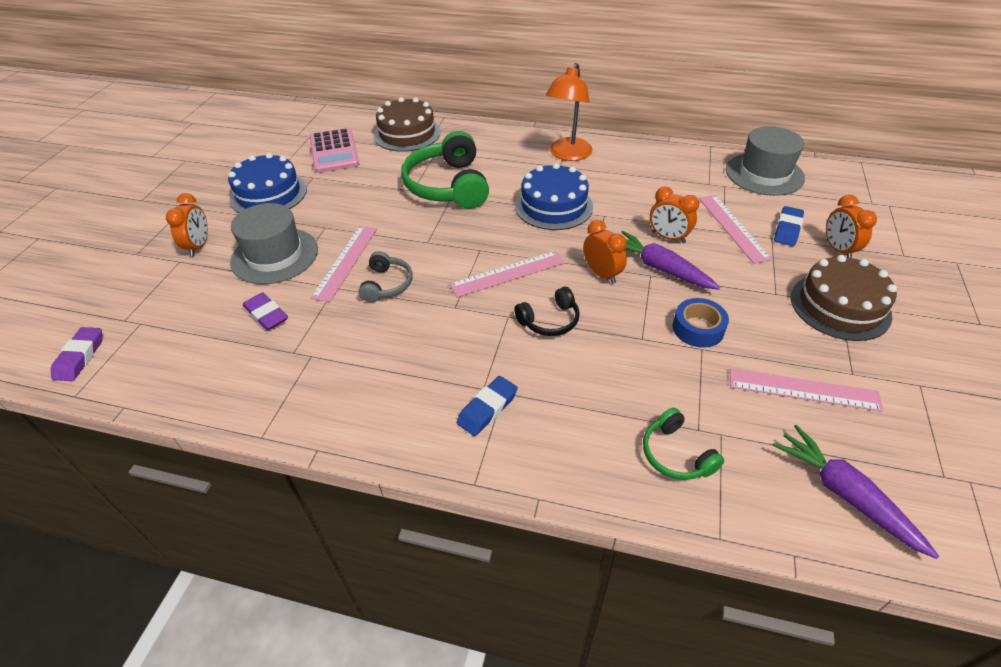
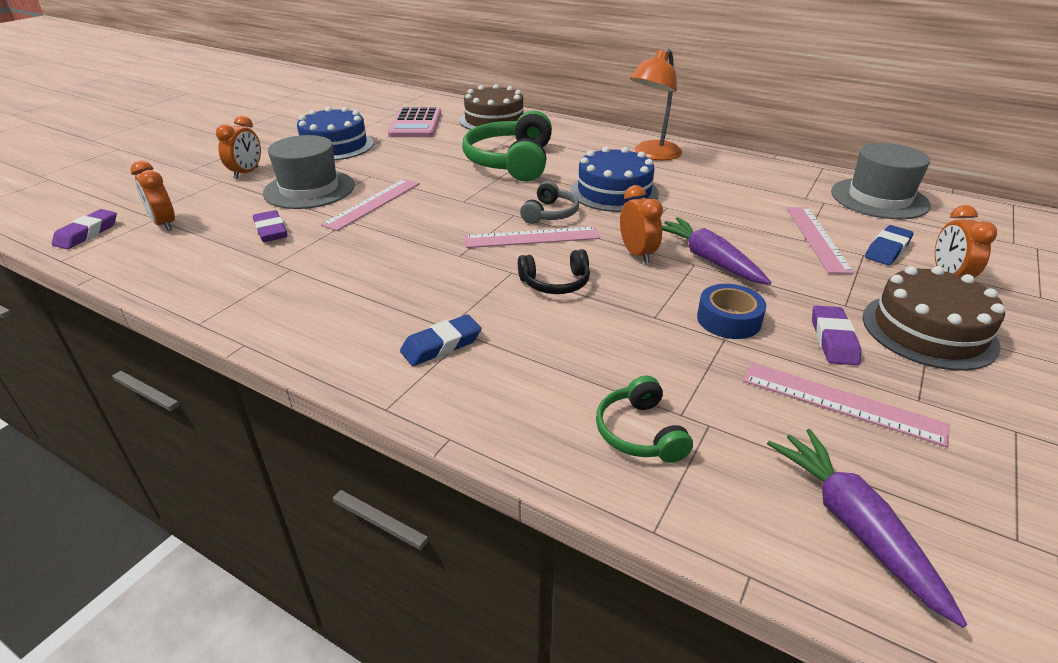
camera: 15 degrees right, 10 degrees down
grey headphones [358,251,413,302] -> grey headphones moved to [520,181,579,224]
orange clock [650,187,699,243] -> orange clock moved to [130,160,175,231]
none -> purple eraser [812,306,861,365]

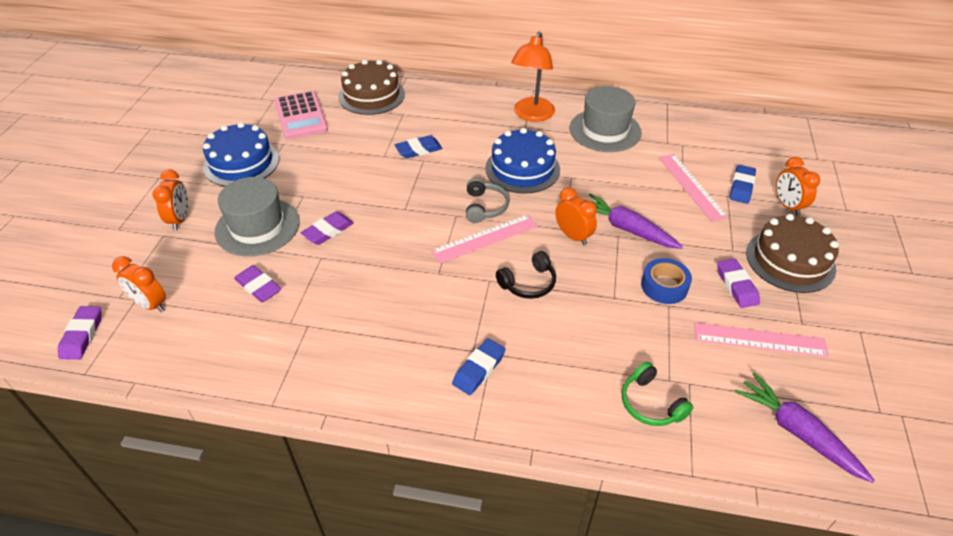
camera: 20 degrees left, 10 degrees up
pink ruler [321,179,420,231] -> purple eraser [301,212,354,245]
green headphones [462,110,552,182] -> blue eraser [395,135,442,158]
grey hat [831,143,931,220] -> grey hat moved to [570,86,642,152]

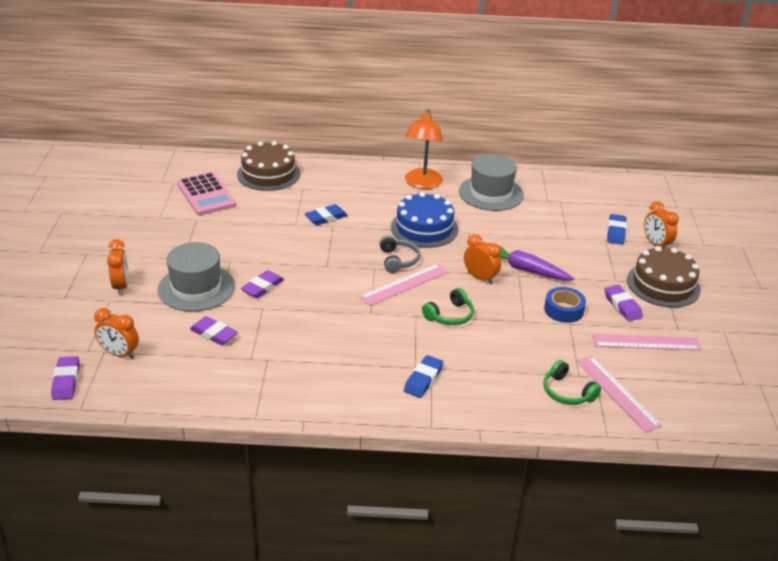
camera: 10 degrees left, 10 degrees down
blue cake [203,122,279,186] -> none
black headphones [496,251,556,299] -> green headphones [422,288,474,325]
pink ruler [659,154,728,222] -> pink ruler moved to [577,356,662,433]
purple carrot [734,372,875,483] -> none

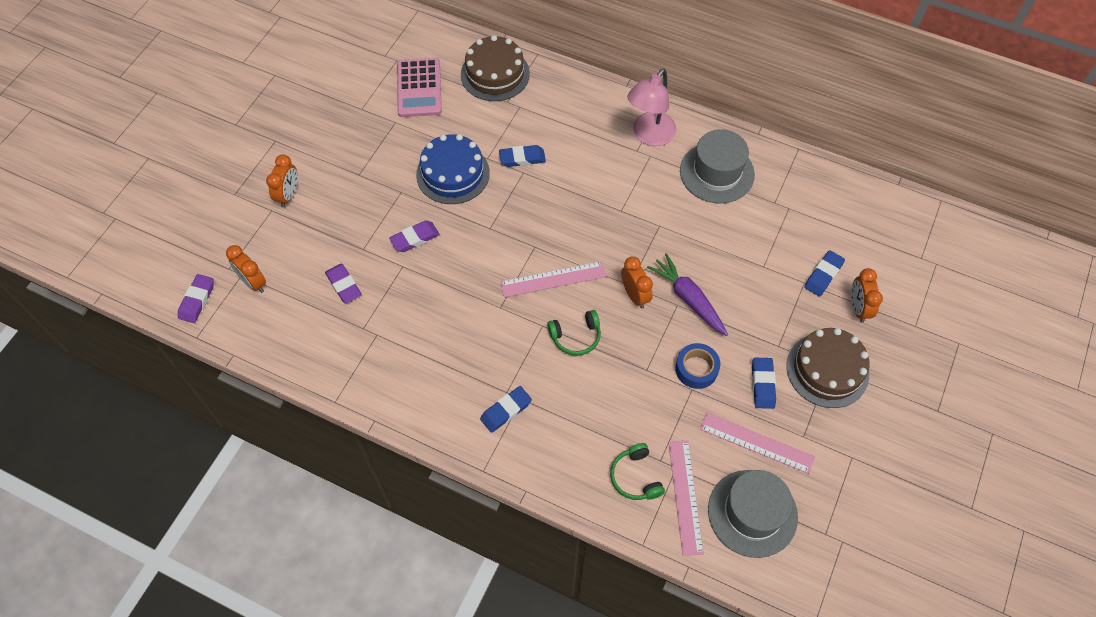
camera: 25 degrees right, 25 degrees up
grey hat [158,242,235,312] -> grey hat moved to [708,470,798,558]
grey headphones [380,235,420,273] -> none
blue cake [391,192,458,248] -> blue cake moved to [416,134,490,204]
orange lamp [405,109,443,189] -> pink lamp [627,68,677,146]
purple eraser [605,285,643,321] -> blue eraser [752,358,776,409]

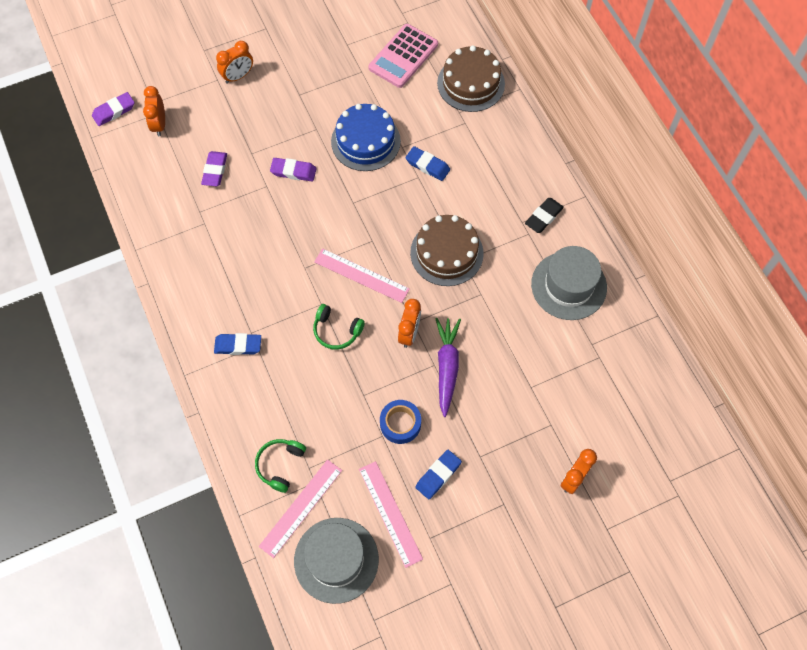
camera: 40 degrees right, 5 degrees up
pink lamp [627,68,677,146] -> black eraser [525,198,564,233]
brown cake [786,328,869,408] -> brown cake moved to [410,215,484,286]
blue eraser [804,250,845,297] -> none

